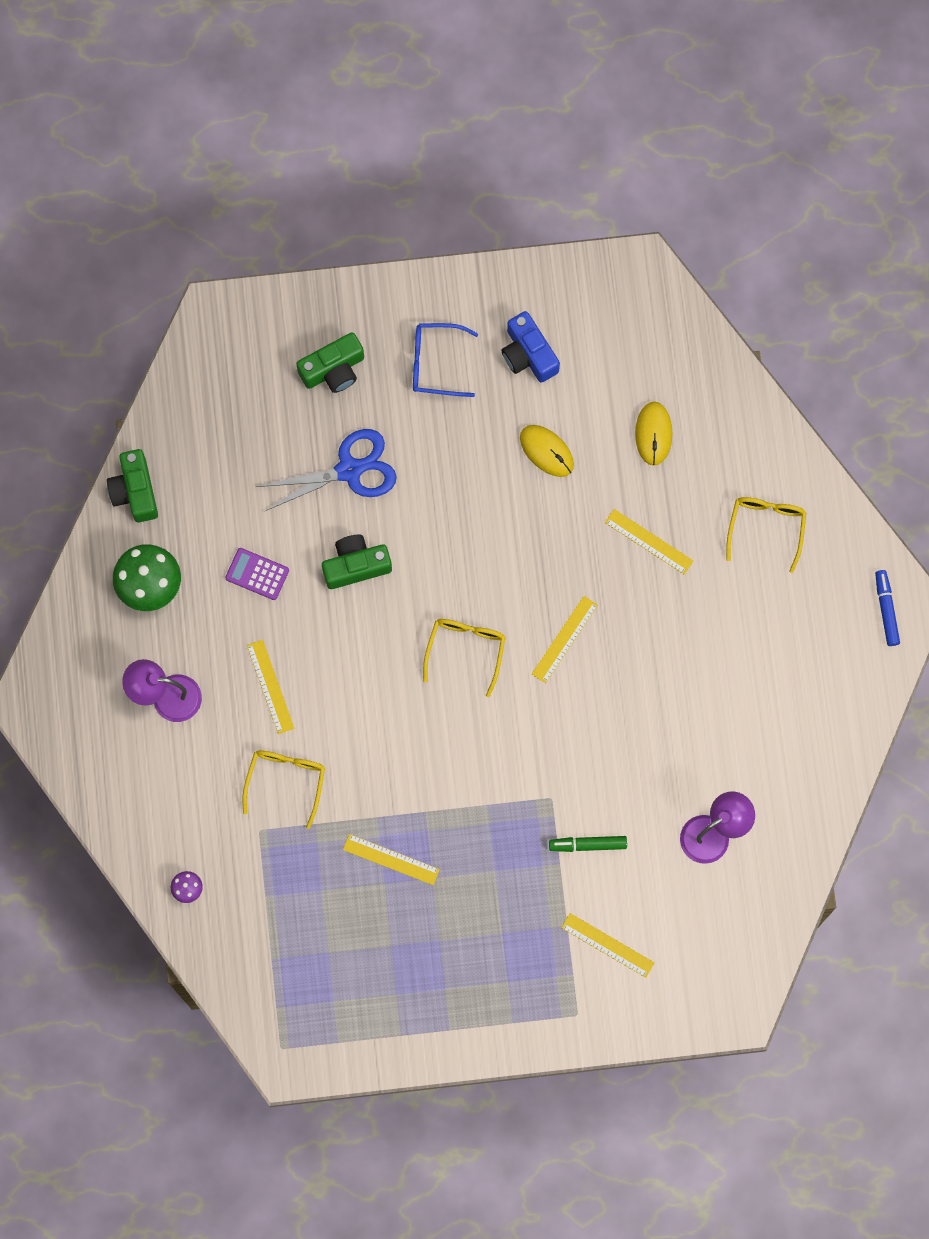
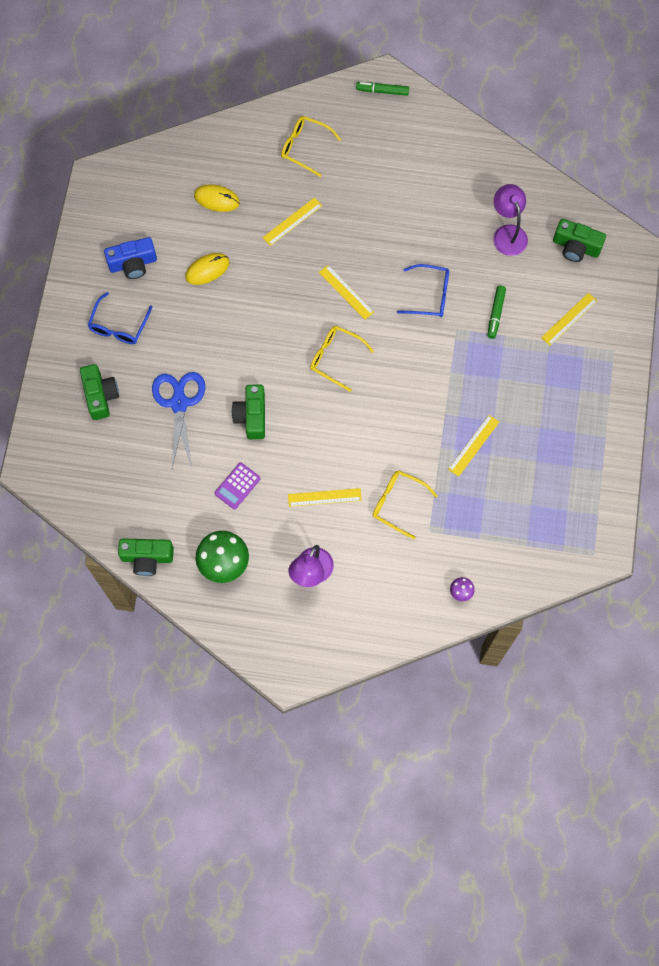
camera: 75 degrees left, 5 degrees down
blue marker [875,570,900,646] -> green marker [356,82,409,96]
none -> blue glasses [397,264,449,317]
none -> green camera [553,219,606,262]

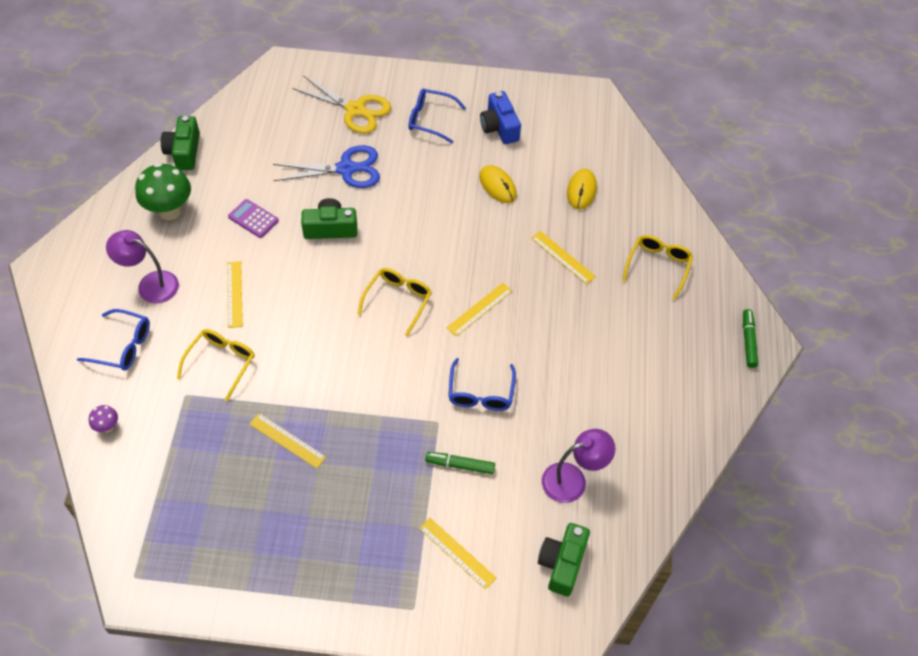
camera: 85 degrees right, 15 degrees down
green camera [80,364,119,420] -> yellow scissors [293,75,391,134]
none -> blue glasses [77,309,150,370]

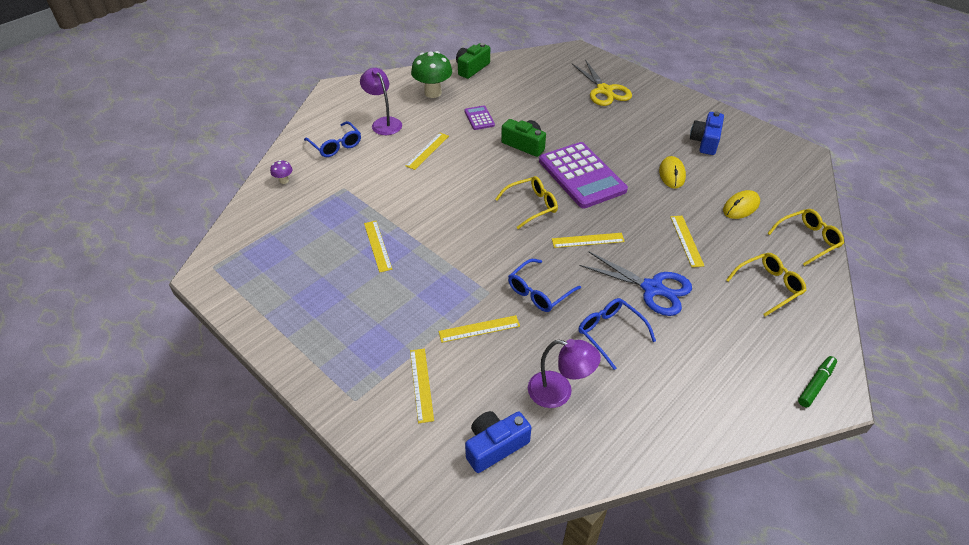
camera: 40 degrees right, 10 degrees down
yellow glasses [177,329,255,402] -> yellow glasses moved to [767,209,844,266]
blue scissors [273,145,380,188] -> blue scissors moved to [579,252,692,316]
blue glasses [408,89,466,143] -> blue glasses moved to [578,298,656,370]
green marker [425,452,495,474] -> yellow ruler [439,315,520,343]
green camera [538,523,590,596] -> blue camera [465,411,531,473]
none -> purple calculator [539,142,628,208]

